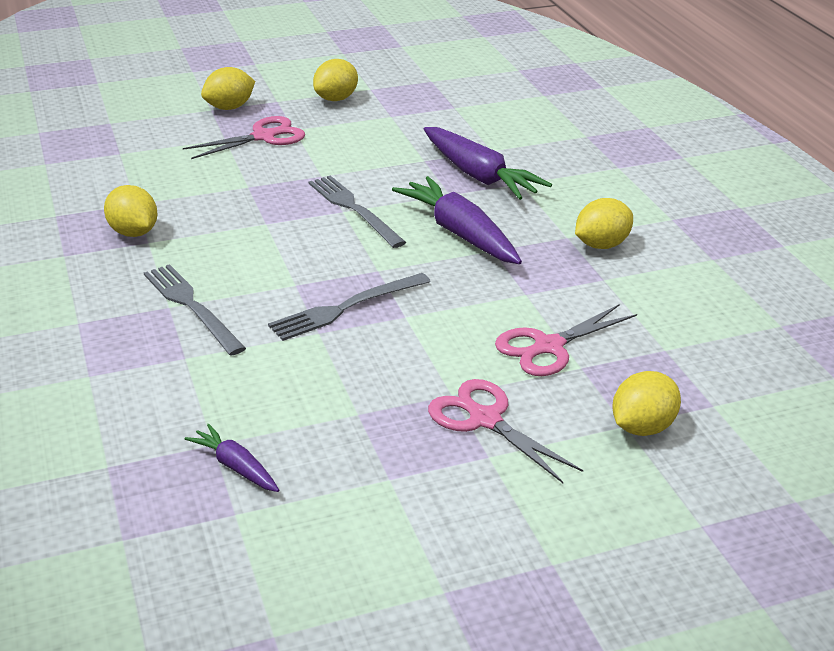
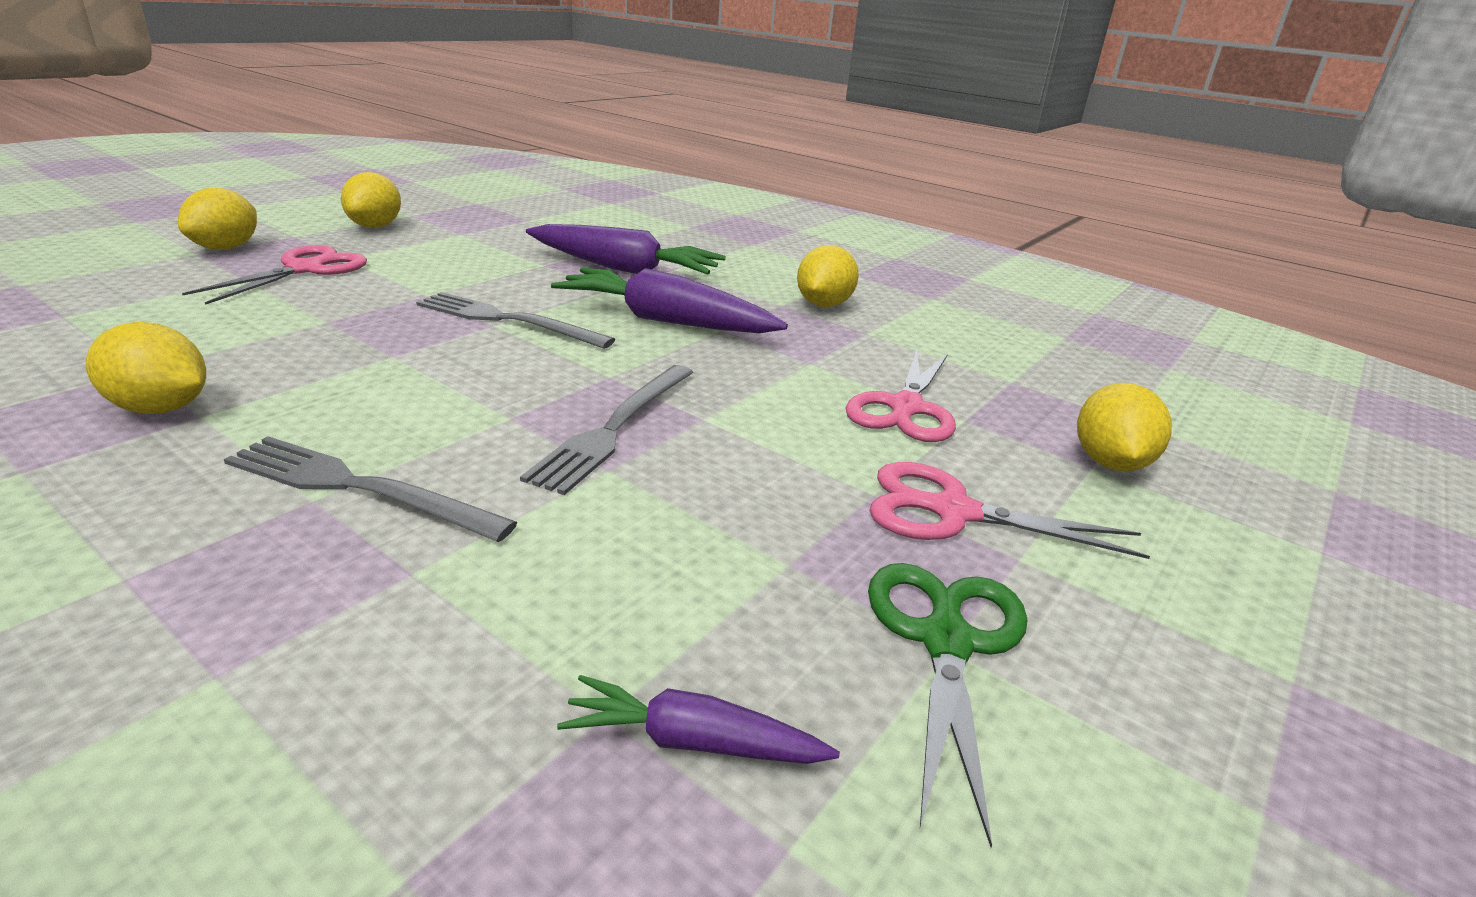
camera: 35 degrees left, 5 degrees down
none -> green scissors [868,563,1027,847]

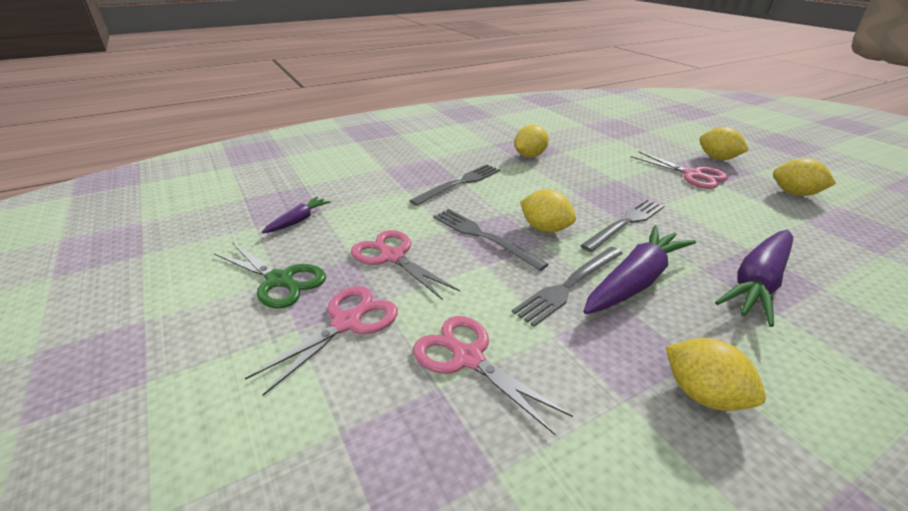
camera: 115 degrees right, 5 degrees up
yellow lemon [1077,383,1172,471] -> yellow lemon moved to [520,189,576,232]
none -> pink scissors [351,230,460,300]
none -> grey fork [512,247,623,327]

